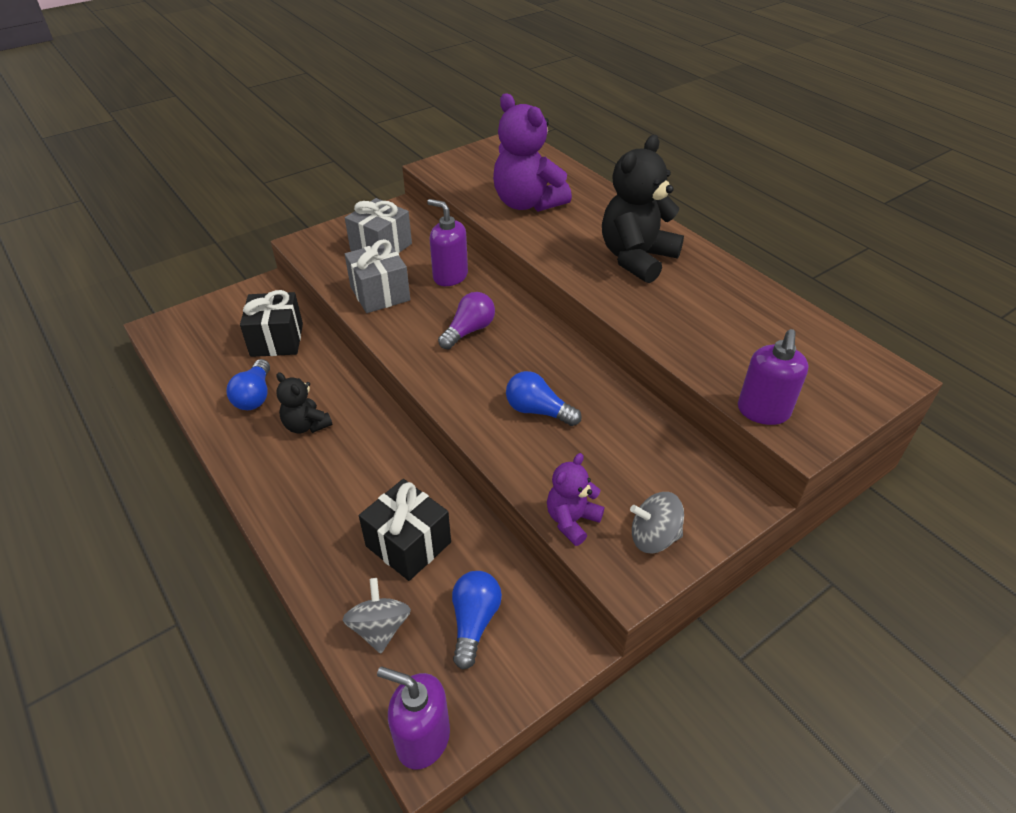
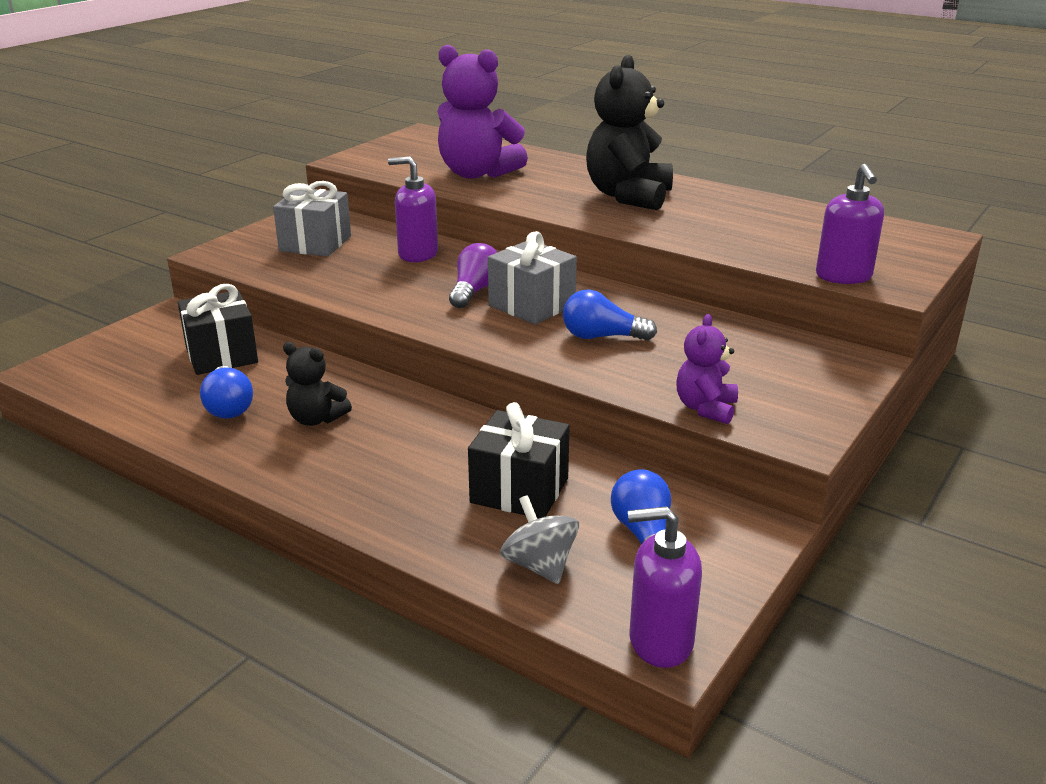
camera: 20 degrees left, 15 degrees down
grey gift [345,239,410,313] -> grey gift moved to [488,231,577,325]
grey spinning top [630,492,684,553] -> none

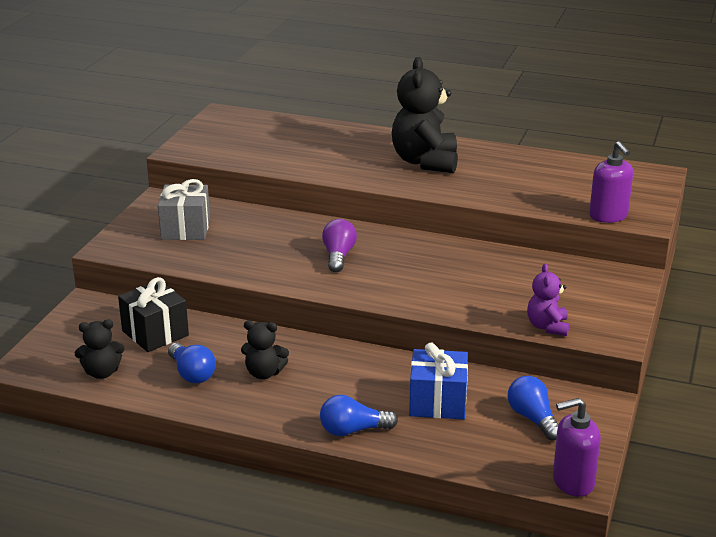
camera: 15 degrees left, 0 degrees up
purple soap dispenser [388,157,438,262] -> none
purple teddy bear [437,45,528,179] -> none
black gift [468,402,570,518] -> blue gift [409,343,468,419]
grey gift [488,231,577,325] -> none
grey spinning top [500,495,579,584] -> none
blue light bulb [563,289,657,341] -> blue light bulb moved to [320,395,398,436]
none -> black teddy bear [75,319,125,379]

